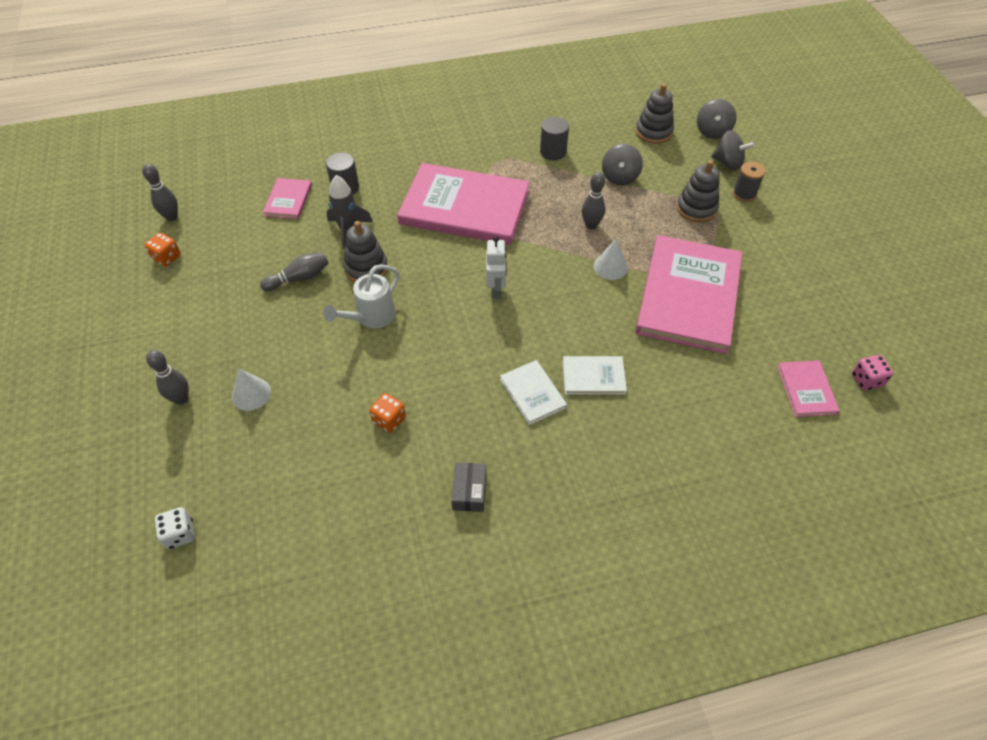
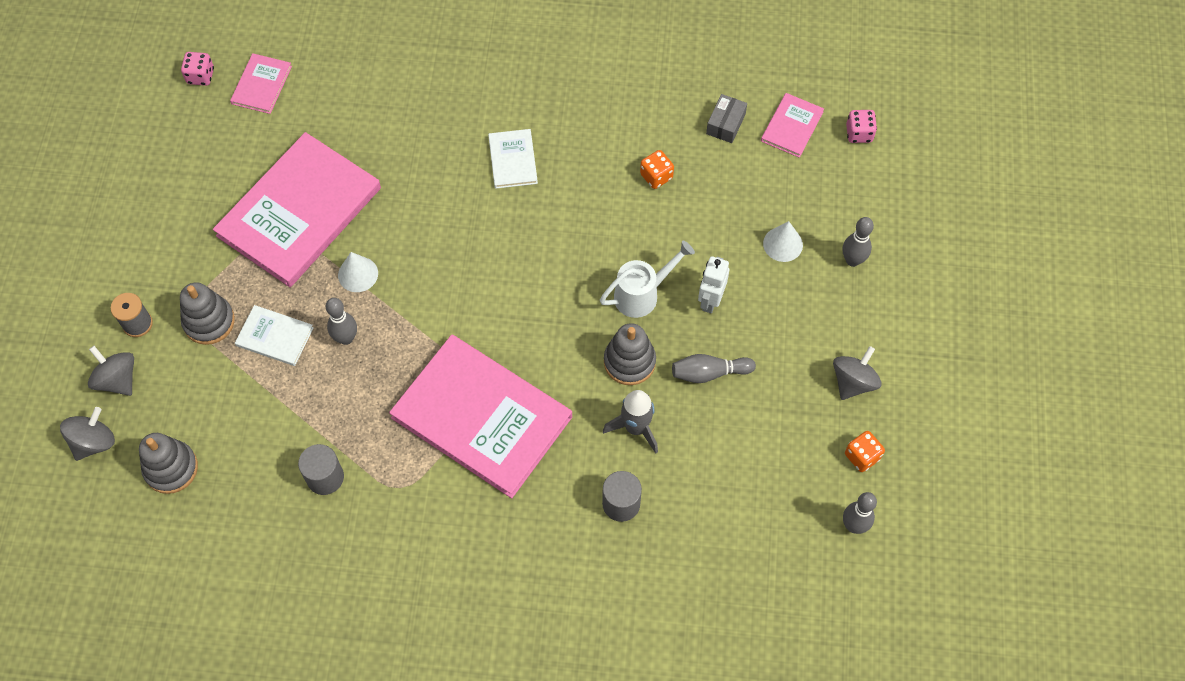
camera: 160 degrees left, 10 degrees up
white dice [155,507,195,549] -> pink dice [846,110,877,143]
pink book [263,178,312,219] -> pink book moved to [761,93,824,158]
grey box [451,462,486,512] -> grey box moved to [706,94,747,143]
white robot [486,236,507,299] -> white robot moved to [698,256,730,313]
white book [563,356,627,395] -> white book moved to [235,305,314,366]
grey spinning top [602,144,643,185] -> grey spinning top moved to [833,346,882,400]

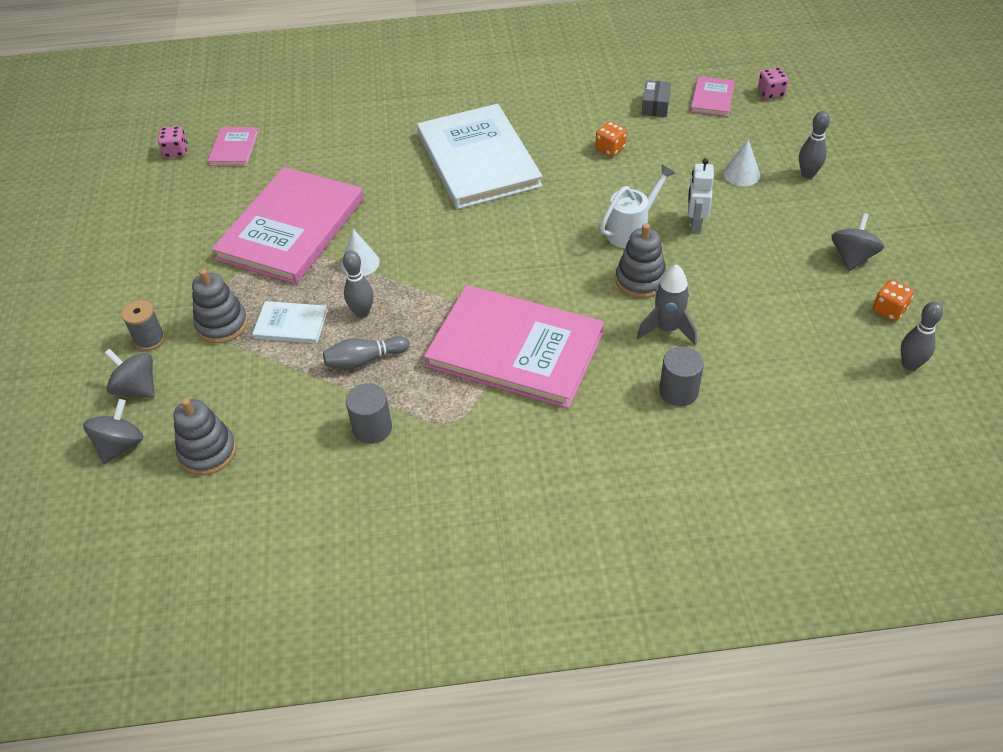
camera: 10 degrees left, 15 degrees down
white book [488,129,538,189] -> white book [417,104,542,209], size x2.25
grey bowling pin [672,354,756,383] -> grey bowling pin moved to [323,336,409,369]

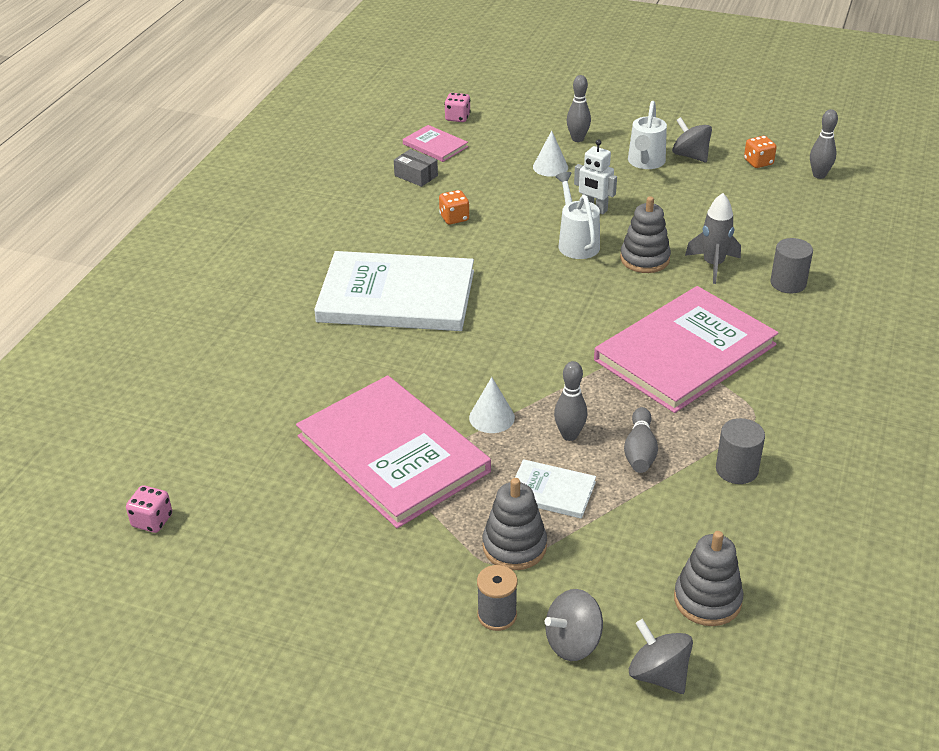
camera: 65 degrees left, 10 degrees down
pink book [208,127,259,166] -> none
white book [252,301,328,343] -> white book turned 75 degrees clockwise [515,459,596,519]
none -> white watering can [628,101,667,169]

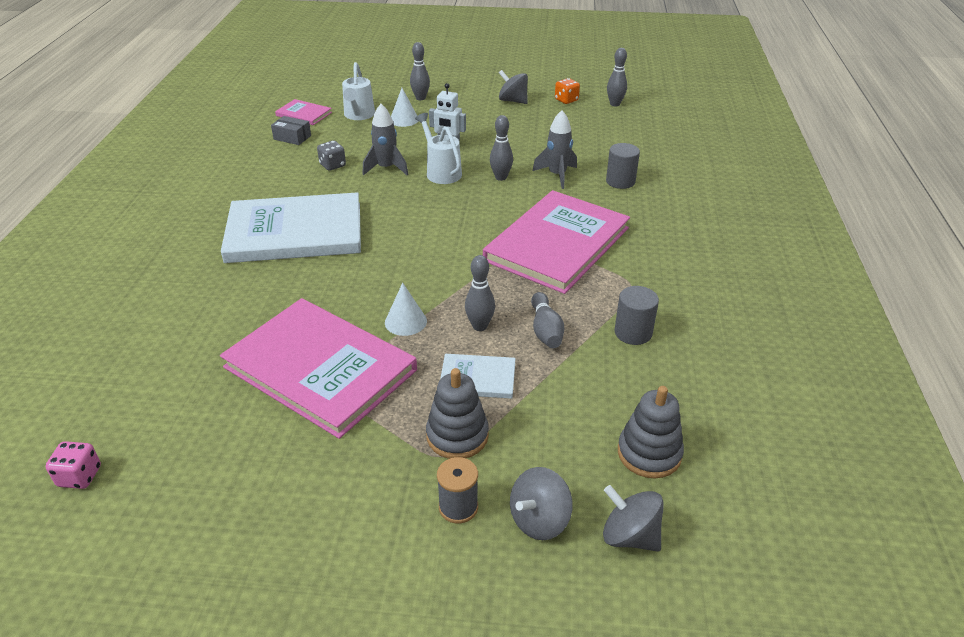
camera: 15 degrees left, 0 degrees up
orange dice [439,190,469,225] -> grey dice [317,141,346,171]
pink dice [444,93,471,122] -> none
grey stacking toy [620,196,671,273] -> grey bowling pin [490,115,513,181]
white watering can [628,101,667,169] -> white watering can moved to [342,62,375,120]
none -> grey rocket [362,104,409,175]

